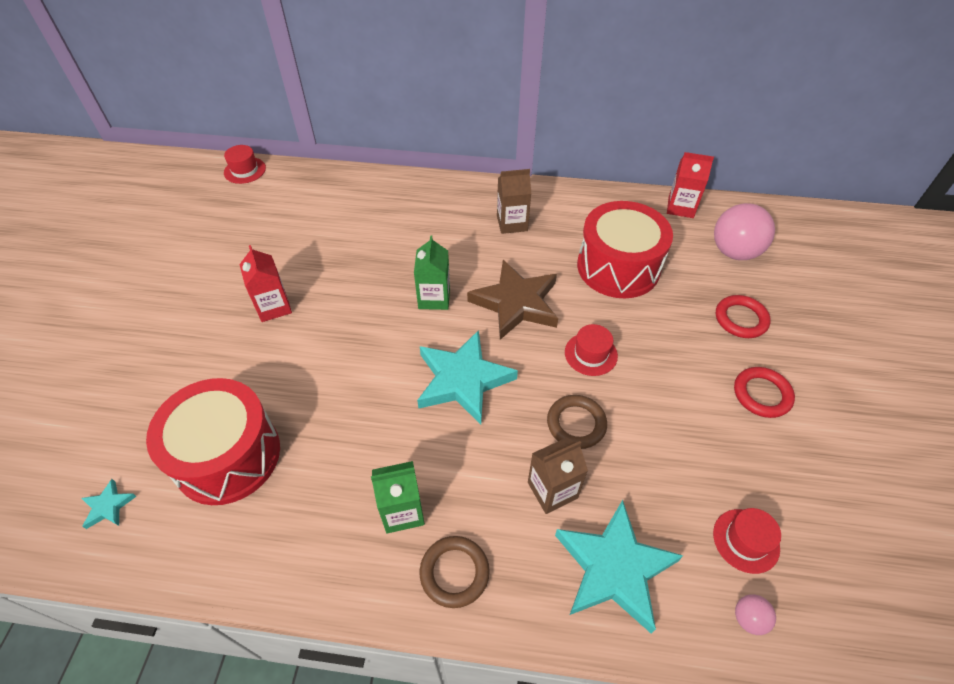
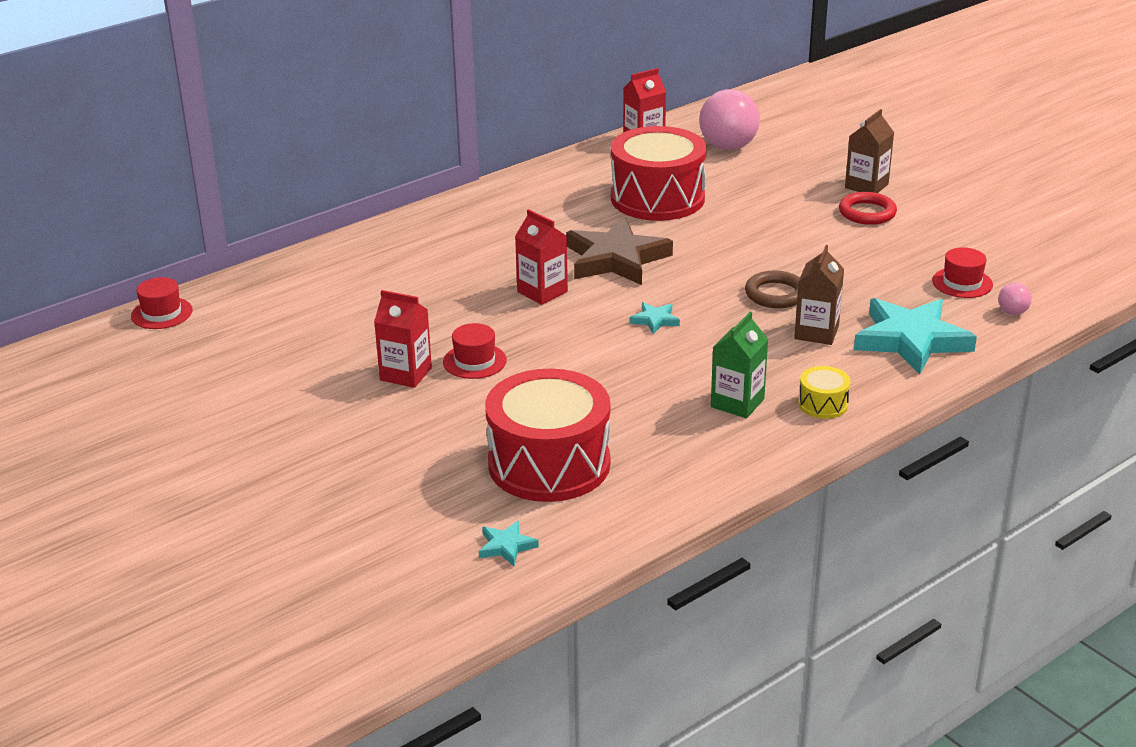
camera: 45 degrees left, 20 degrees down
green carton [414,235,450,310] -> red carton [515,209,568,305]
turquoise star [417,330,518,425] -> turquoise star [630,302,680,334], size x0.43
brown ring [420,536,490,608] -> yellow drum [798,366,851,419]
brown carton [497,169,531,234] -> brown carton moved to [845,109,894,193]
red hat [565,324,618,376] -> red hat moved to [443,323,507,379]
red ring [716,295,771,338] -> none

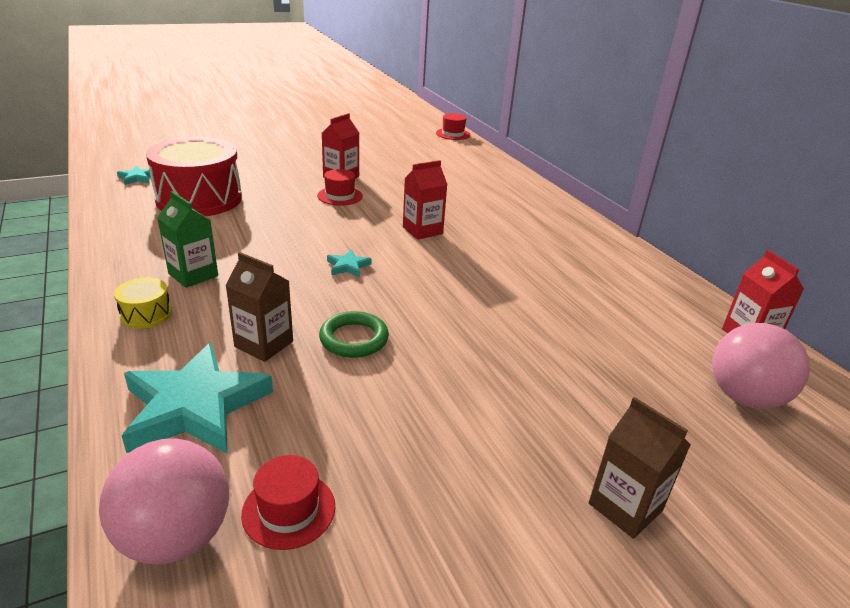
camera: 100 degrees right, 0 degrees up
brown star [566,218,673,285] -> none
red drum [611,126,707,221] -> none
brown ring [745,270,800,308] -> green ring [319,311,389,358]
red ring [839,192,897,225] -> none
pink ball [998,283,1032,315] -> pink ball [99,439,229,565], size x2.23

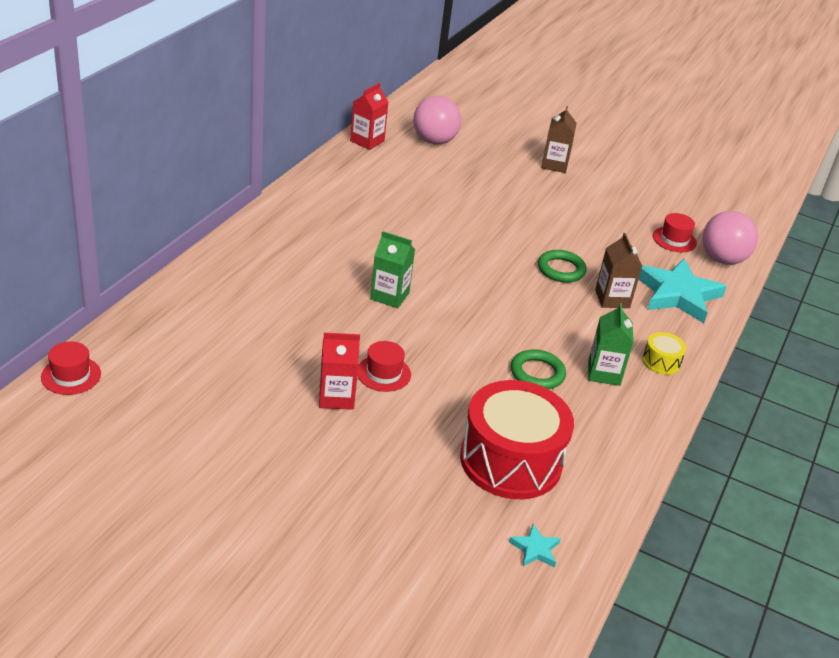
camera: 130 degrees left, 5 degrees up
turquoise star [327,249,372,277] -> none
red carton [403,160,448,240] -> green carton [370,231,415,308]
none -> green ring [511,349,566,389]

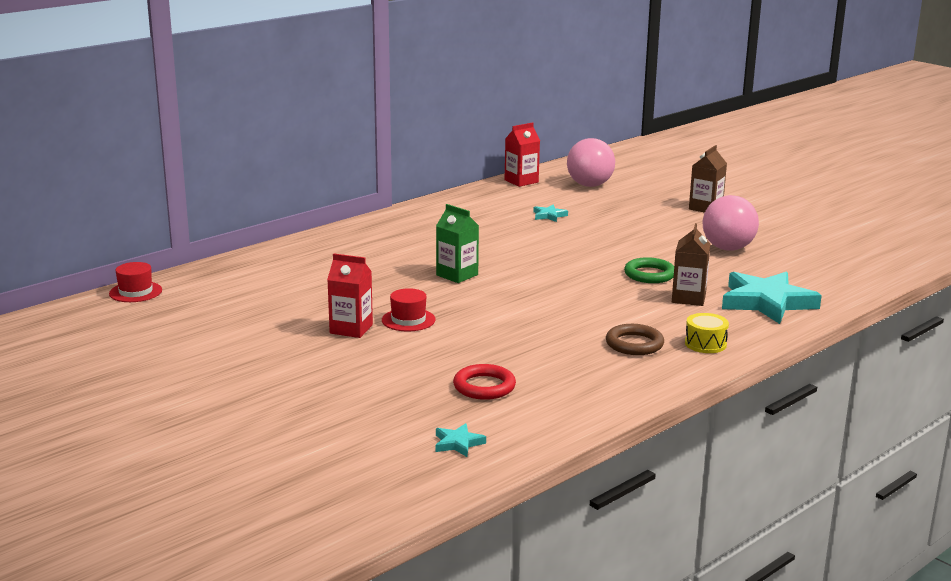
camera: 25 degrees right, 15 degrees down
red drum [460,380,574,499] -> red ring [453,364,516,400]
green ring [511,349,566,389] -> none
green carton [588,303,634,386] -> brown ring [606,324,664,355]
red hat [653,213,697,252] -> none
pink ball [702,211,758,265] -> pink ball moved to [702,195,759,251]
none -> turquoise star [533,205,568,222]

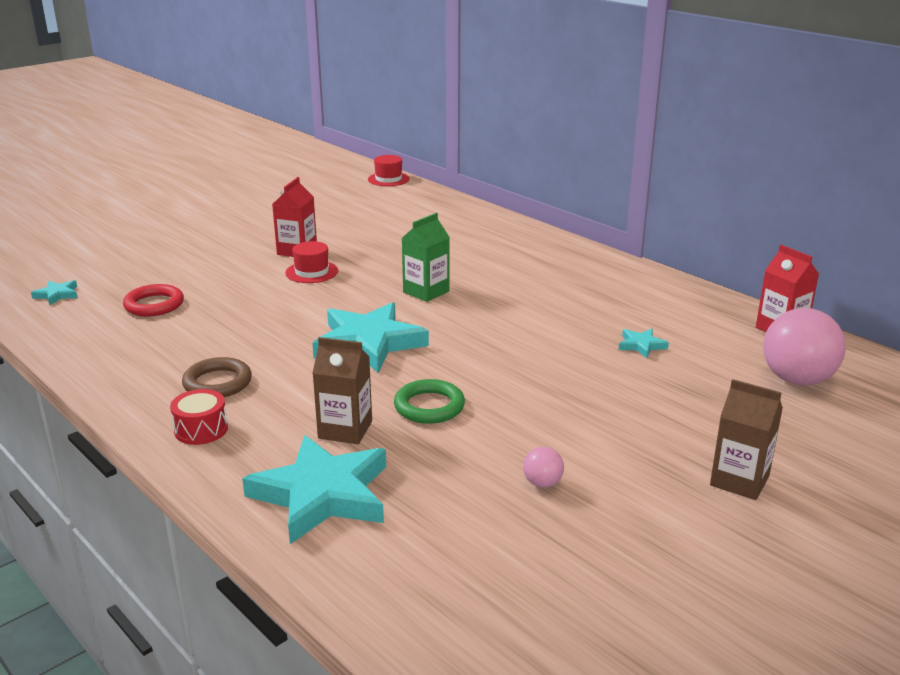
camera: 90 degrees right, 5 degrees up
yellow drum [685,313,729,353] -> red drum [170,389,228,445]
pink ball [702,195,759,251] -> pink ball [523,447,564,488], size x0.45
none -> turquoise star [312,302,429,373]

